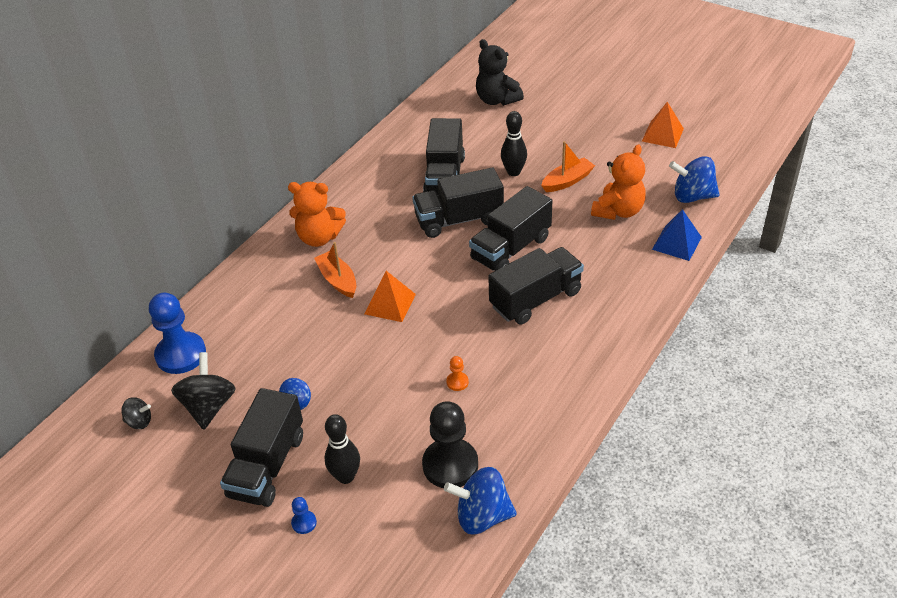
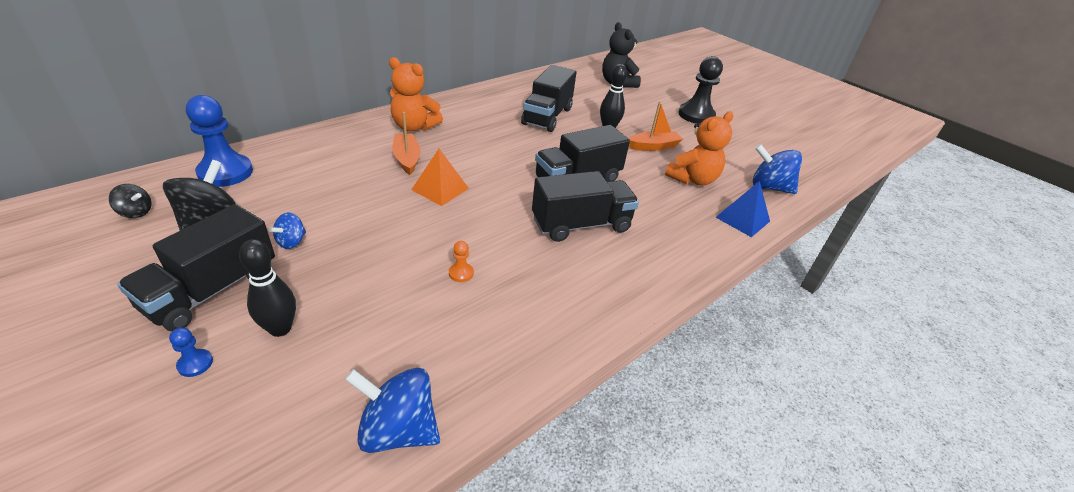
camera: 10 degrees right, 5 degrees down
black truck [412,167,504,238] -> none
black pawn [422,401,478,488] -> black pawn moved to [679,56,723,124]
orange pyramid [642,102,684,148] -> none

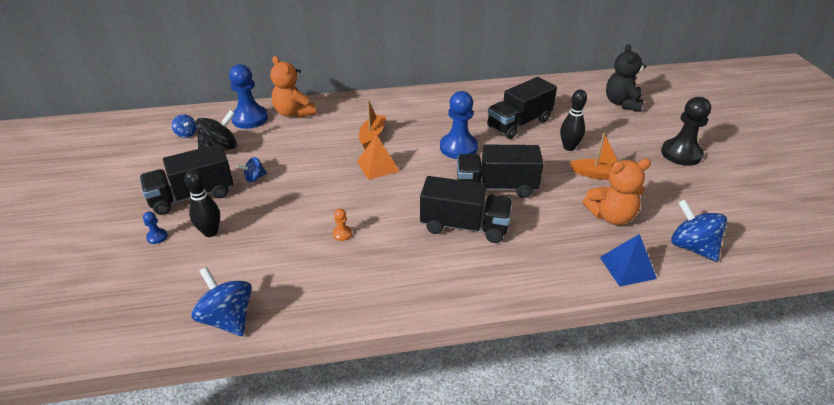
camera: 35 degrees right, 0 degrees up
black spinning top [109,184,152,218] -> blue spinning top [172,114,196,138]
orange teddy bear [389,57,443,131] -> orange teddy bear moved to [270,56,316,118]
none -> blue pawn [440,91,478,159]

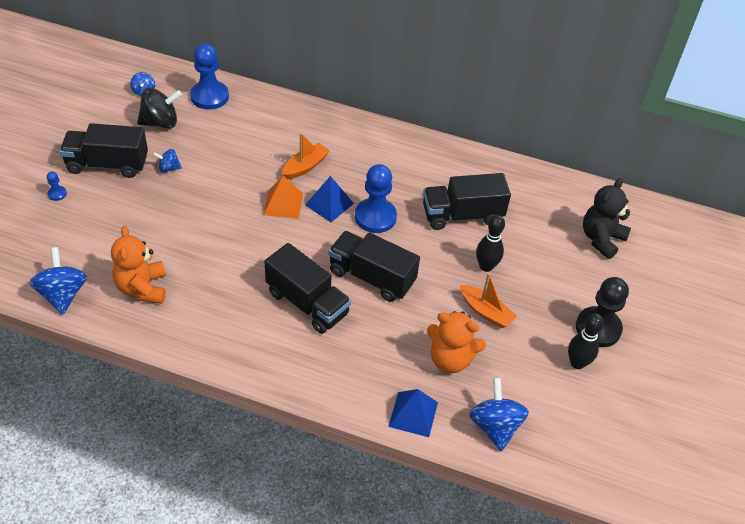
camera: 25 degrees right, 10 degrees up
black bowling pin [184,169,220,237] -> black bowling pin moved to [568,313,604,369]
orange teddy bear [270,56,316,118] -> orange teddy bear moved to [111,226,166,304]
orange pawn [332,209,352,241] -> none
none -> blue pyramid [305,176,354,222]

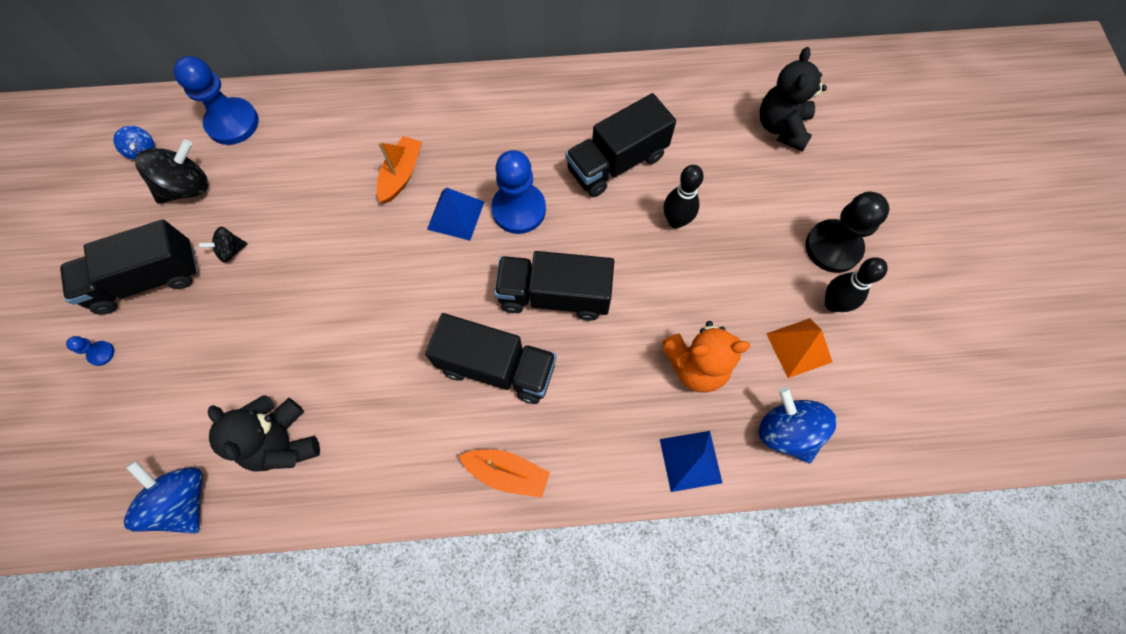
camera: 20 degrees left, 20 degrees up
orange teddy bear [111,226,166,304] -> black teddy bear [208,395,320,472]
blue spinning top [153,149,182,173] -> black spinning top [198,227,248,263]
orange pyramid [264,176,303,219] -> orange pyramid moved to [766,318,832,378]
orange boat [460,273,517,328] -> orange boat moved to [459,450,550,498]

